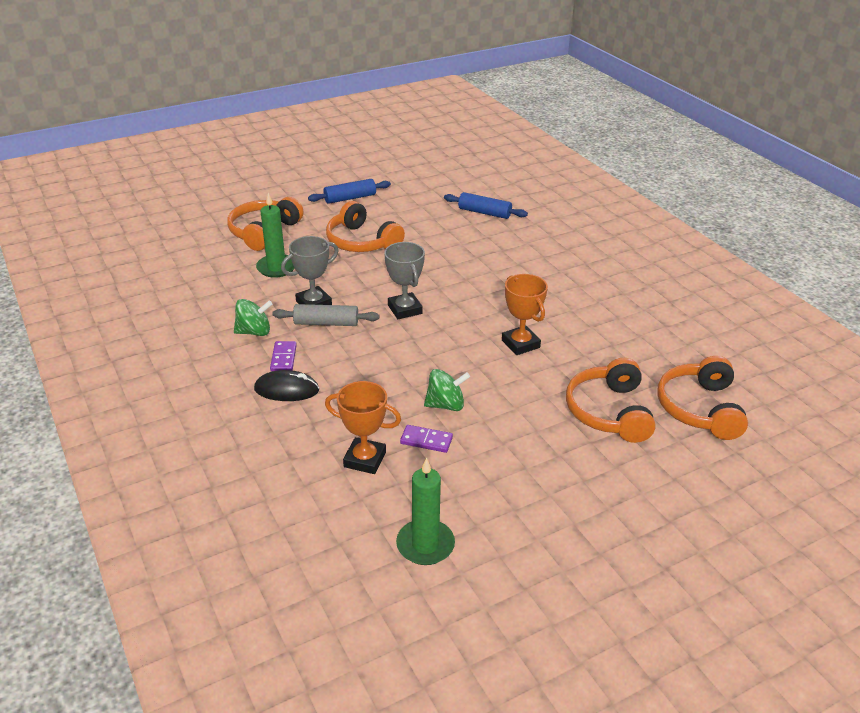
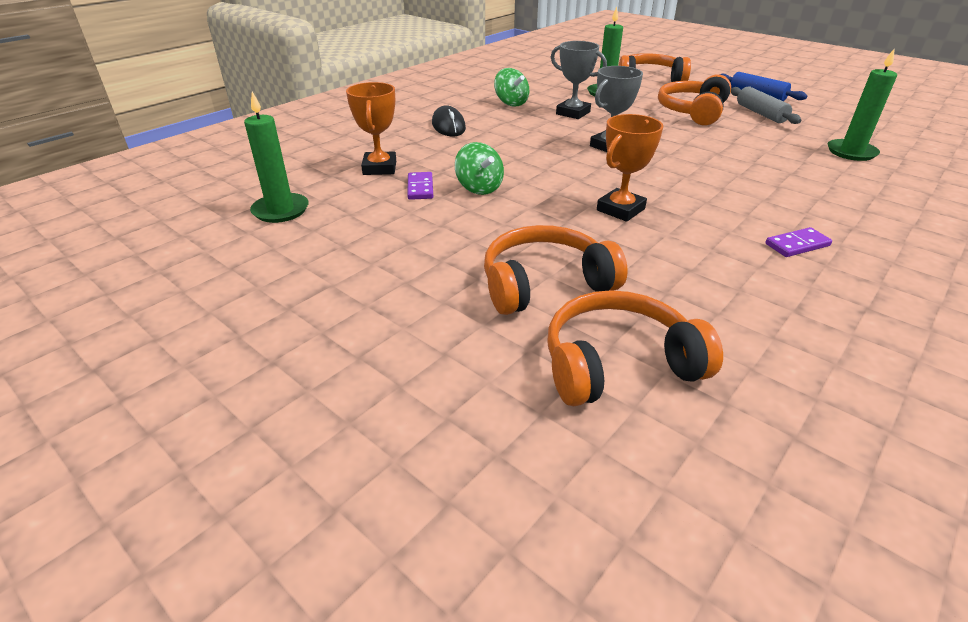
camera: 70 degrees right, 0 degrees up
purple domino [270,341,297,371] -> purple domino moved to [765,227,832,257]
grey rolling pin [272,304,379,326] -> grey rolling pin moved to [731,86,802,124]
blue rolling pin [444,192,528,219] -> green candle [828,49,897,161]

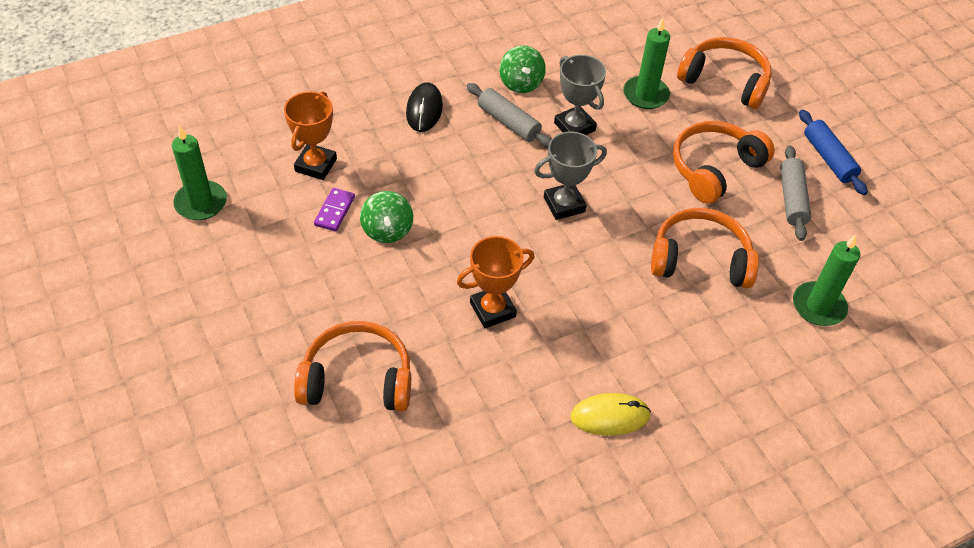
camera: 20 degrees right, 15 degrees up
orange headphones [547,290,723,406] -> orange headphones moved to [651,208,759,288]
purple domino [765,227,832,257] -> yellow mouse [570,393,651,436]
none -> grey rolling pin [467,83,551,148]

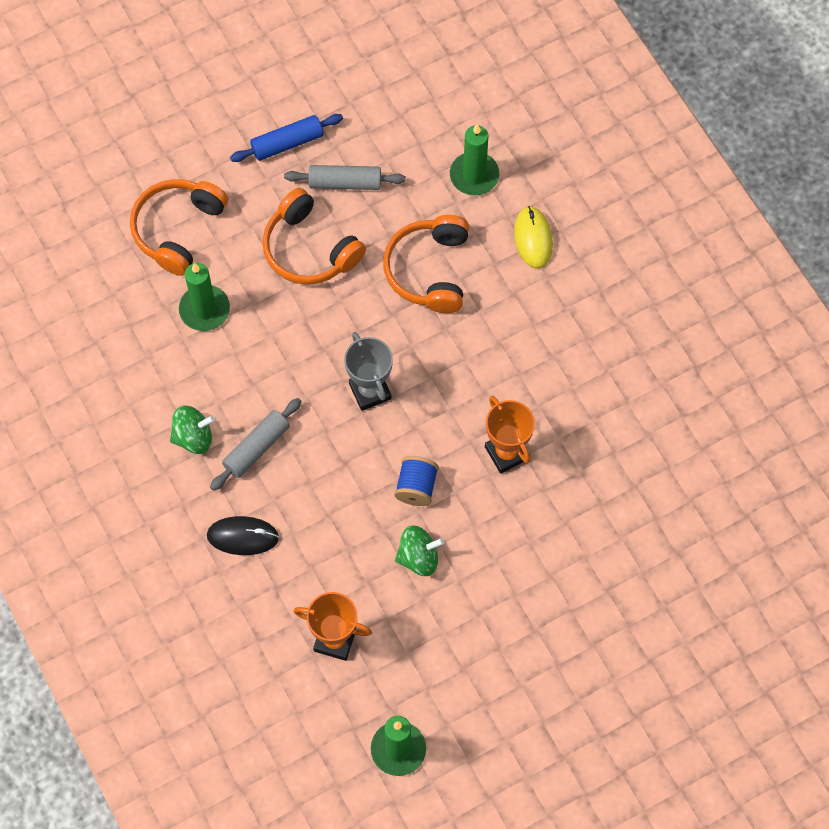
camera: 90 degrees left, 15 degrees up
orange headphones [294,321,411,412] -> none
purple domino [314,188,355,232] -> none
grey trophy [554,55,606,135] -> none
yellow mouse [570,393,651,436] -> yellow mouse moved to [514,206,553,269]
none -> blue spool [394,456,439,506]

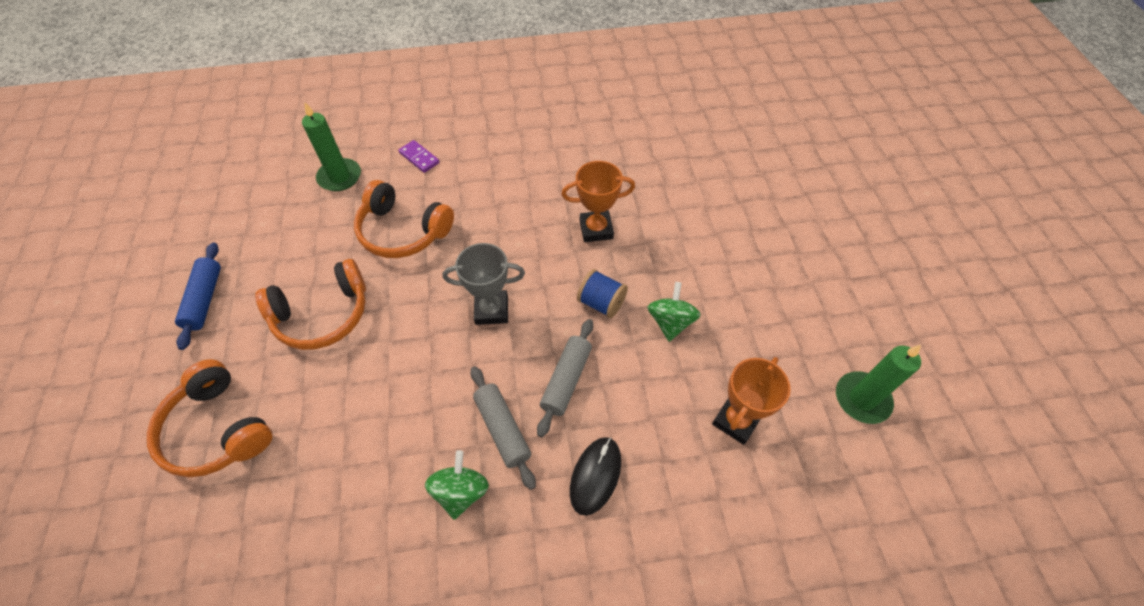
camera: 70 degrees left, 10 degrees down
green candle [179,263,230,331] -> none
grey rolling pin [284,165,406,190] -> grey rolling pin moved to [537,319,593,437]
yellow mouse [514,206,553,269] -> purple domino [399,140,439,173]

